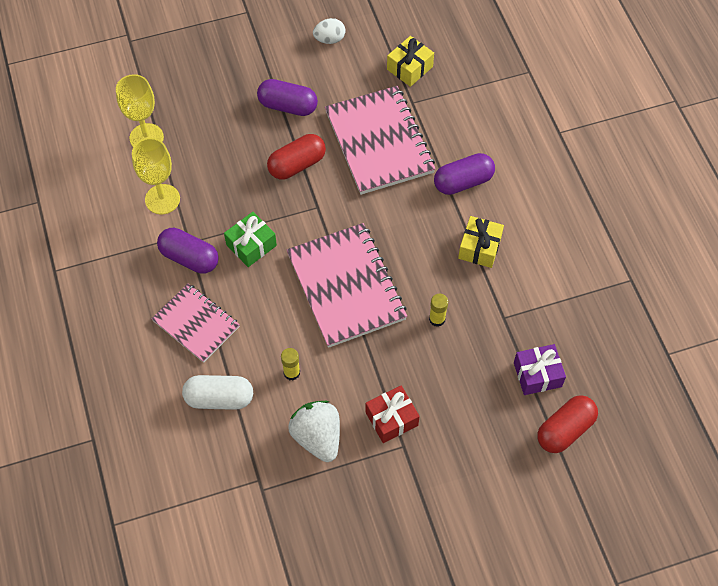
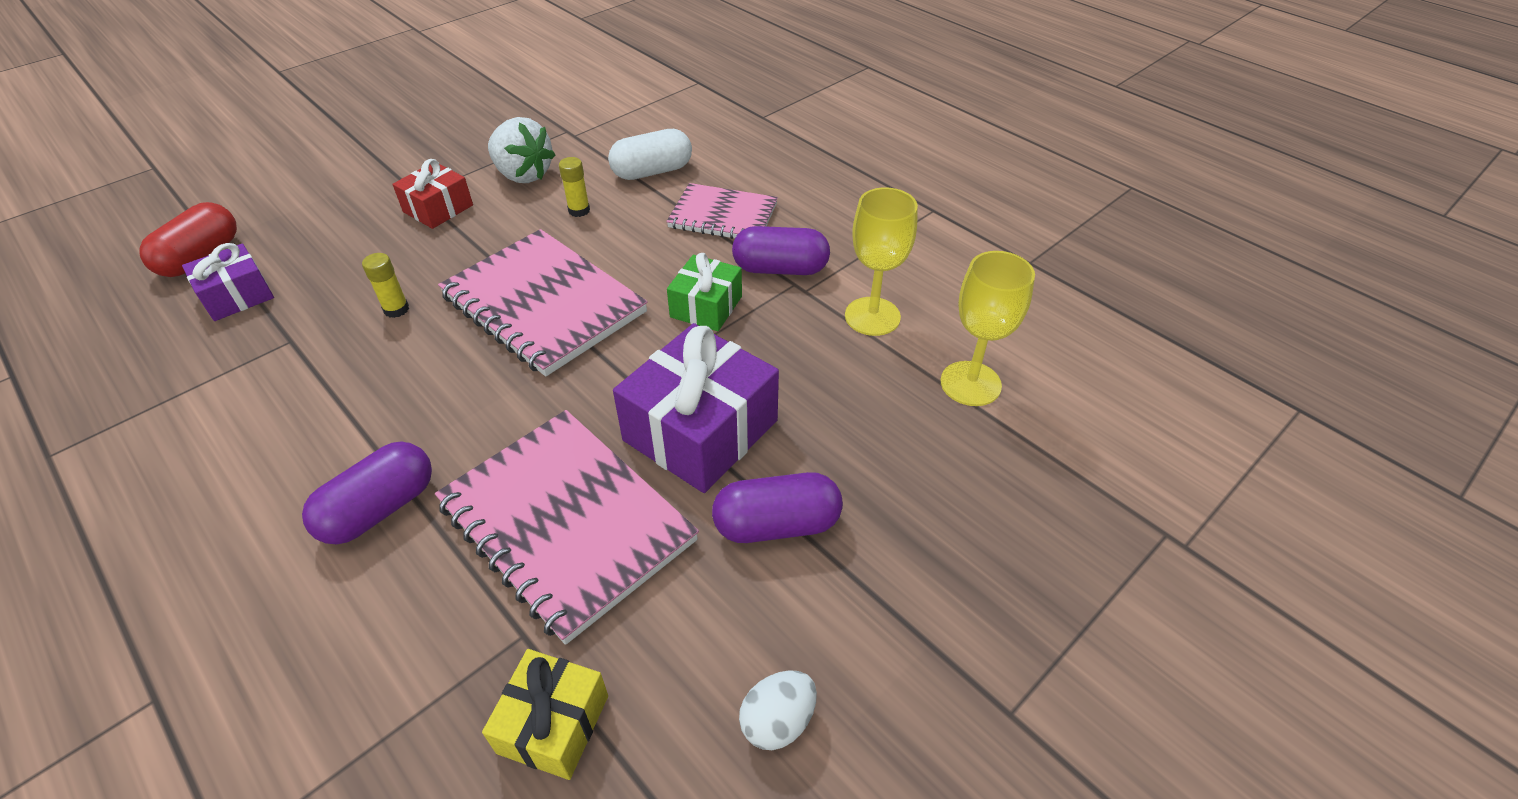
camera: 155 degrees right, 15 degrees down
red capsule [267,134,326,180] -> purple gift [613,323,779,493]
yellow gift [458,216,504,268] -> none

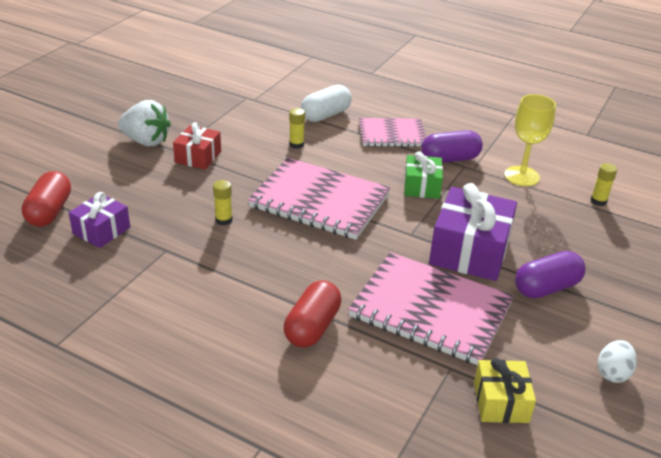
camera: 20 degrees left, 10 degrees down
purple capsule [302,442,432,544] -> red capsule [284,280,341,348]
white strawberry [488,117,555,183] -> white strawberry moved to [118,100,171,146]
yellow goblet [940,251,1035,406] -> yellow glue stick [591,163,617,206]

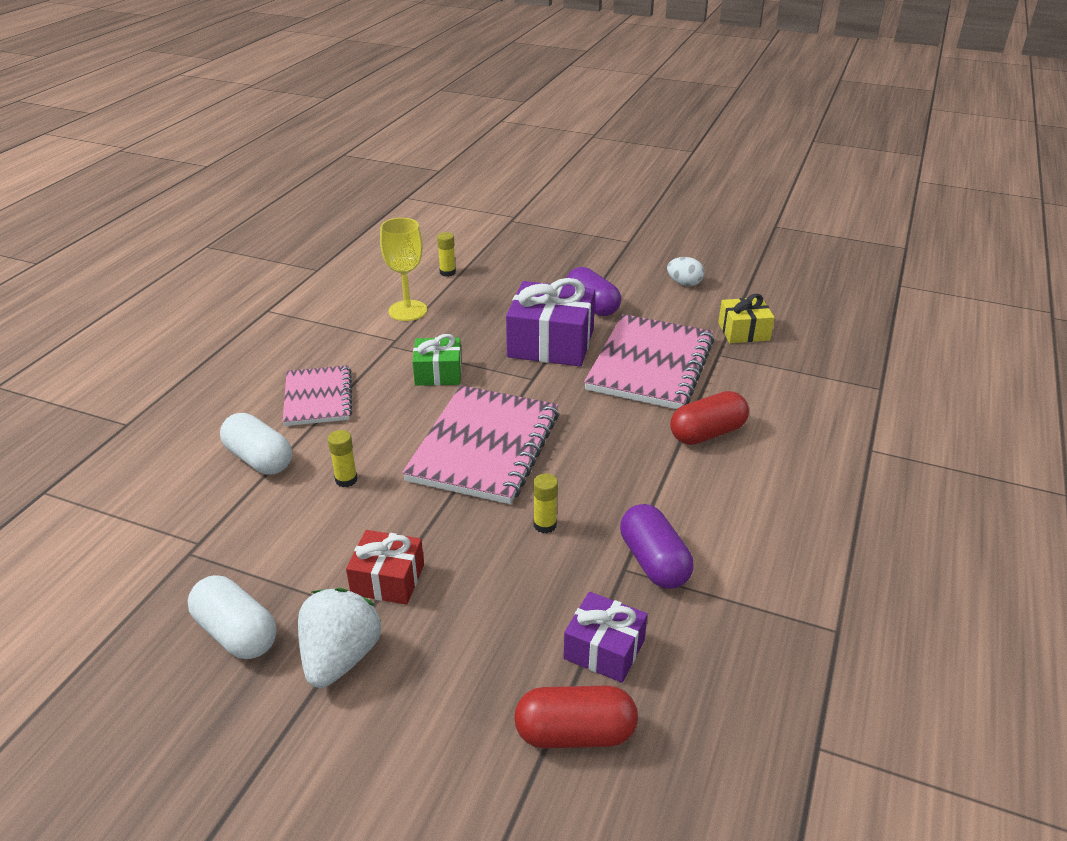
camera: 95 degrees left, 0 degrees up
red capsule [284,280,341,348] -> red capsule turned 45 degrees counterclockwise [670,391,749,445]
purple capsule [421,130,483,163] -> purple capsule moved to [620,504,694,589]
none -> white capsule [188,575,277,659]

